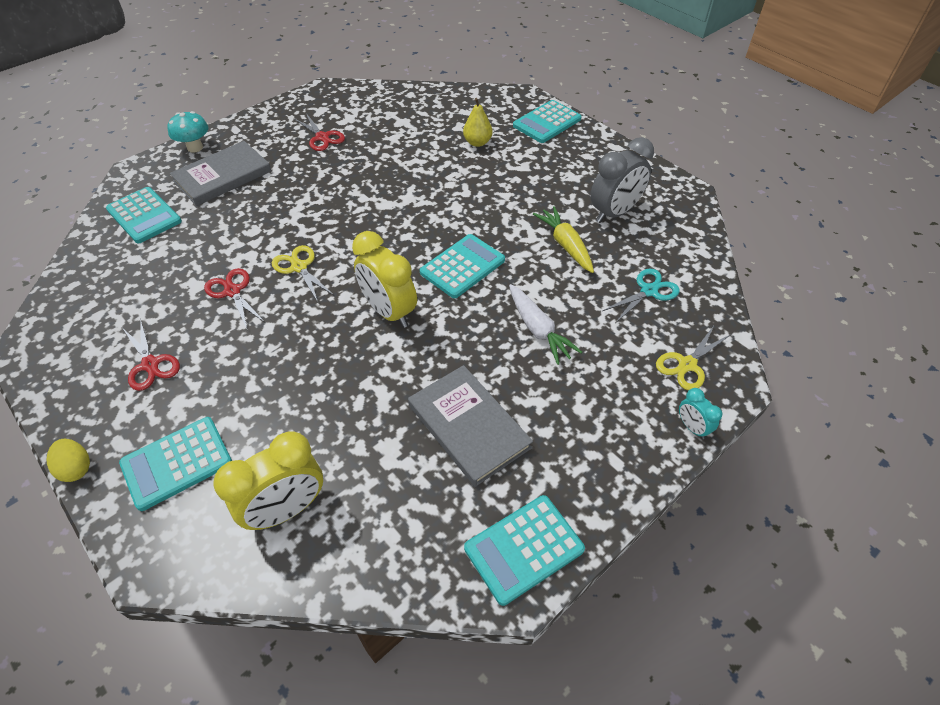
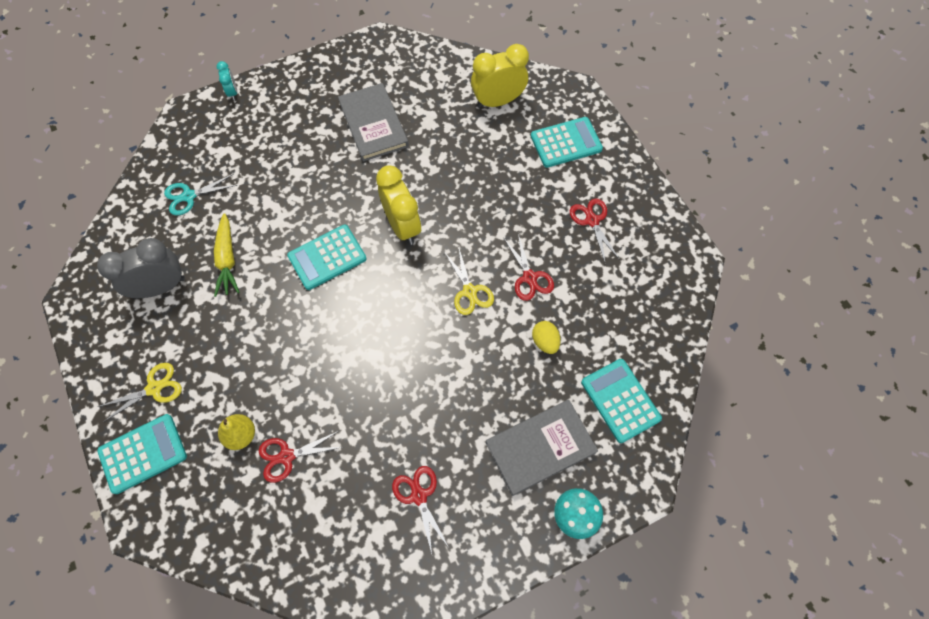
camera: 165 degrees left, 15 degrees up
yellow egg [46,439,90,482] -> yellow egg moved to [532,321,561,354]
turquoise calculator [464,495,585,606] -> none
white carrot [509,284,582,365] -> none
yellow scissors [656,324,730,390] -> yellow scissors moved to [98,363,182,422]
none -> red scissors [258,431,342,483]

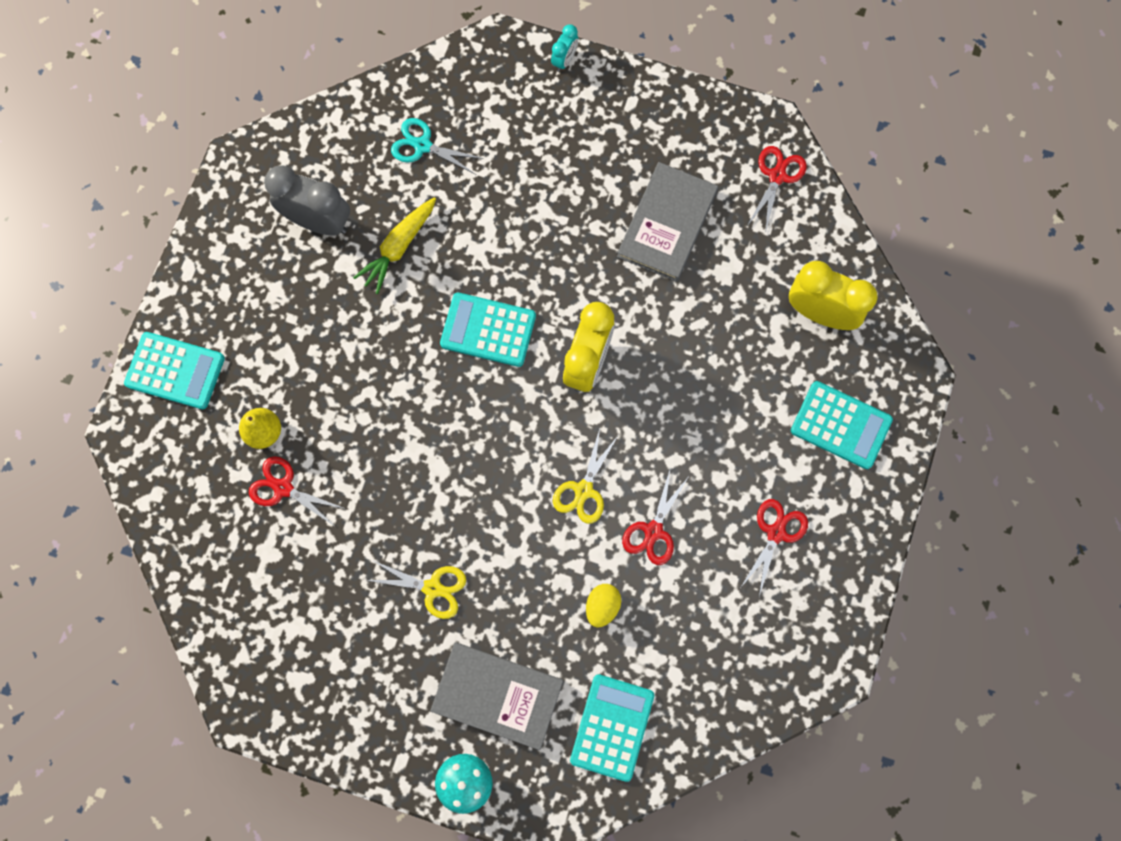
camera: 45 degrees right, 10 degrees up
yellow scissors [98,363,182,422] -> yellow scissors moved to [367,560,466,619]
red scissors [392,466,449,554] -> red scissors moved to [747,146,806,234]

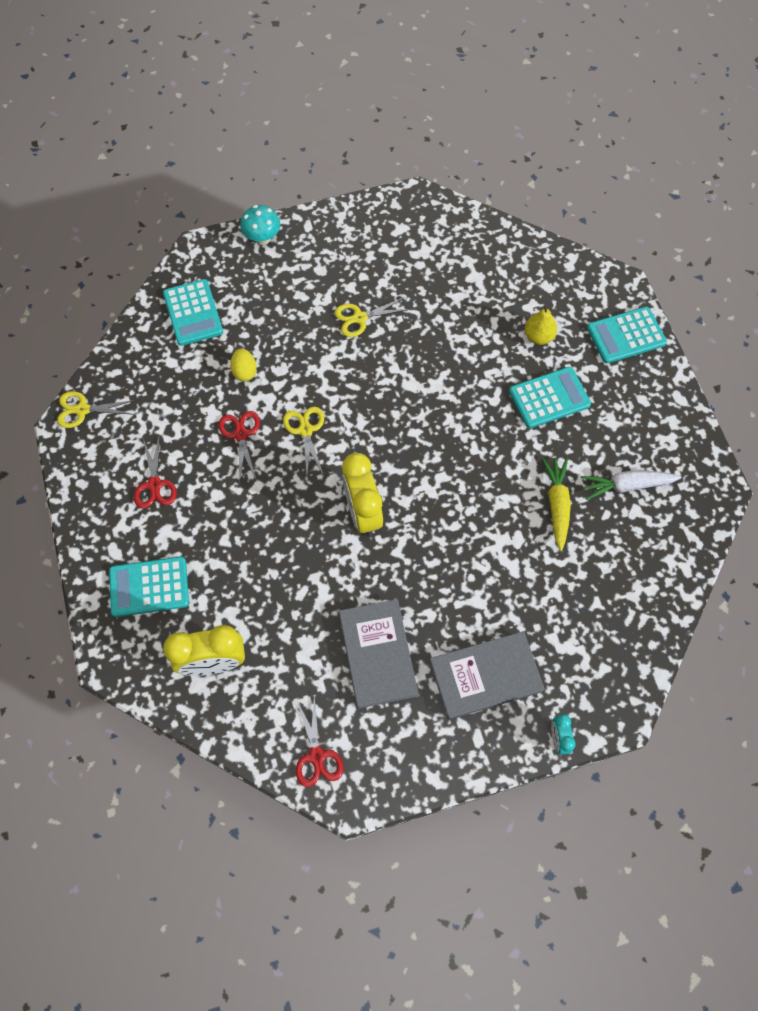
camera: 145 degrees right, 10 degrees down
red scissors [249,456,346,526] -> none
grey clock [264,166,350,236] -> white carrot [581,470,681,500]
turquoise scissors [391,118,484,175] -> none
grey book [430,642,563,750] -> grey book moved to [430,631,545,720]
turquoise calculator [440,292,536,367] -> turquoise calculator moved to [509,367,591,428]
none -> yellow scissors [57,391,136,428]

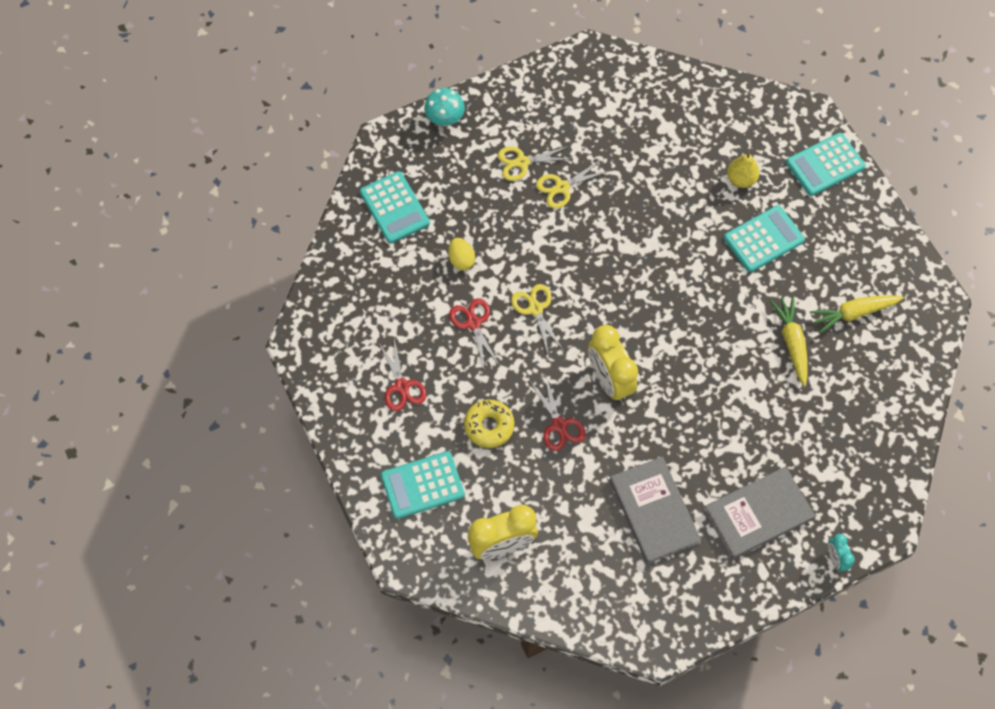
camera: 10 degrees left, 0 degrees up
yellow scissors [57,391,136,428] -> yellow scissors moved to [498,146,572,181]
red scissors [296,695,344,787] -> red scissors moved to [530,377,586,451]
white carrot [581,470,681,500] -> yellow carrot [810,295,904,334]
none -> yellow donut [464,399,515,448]

